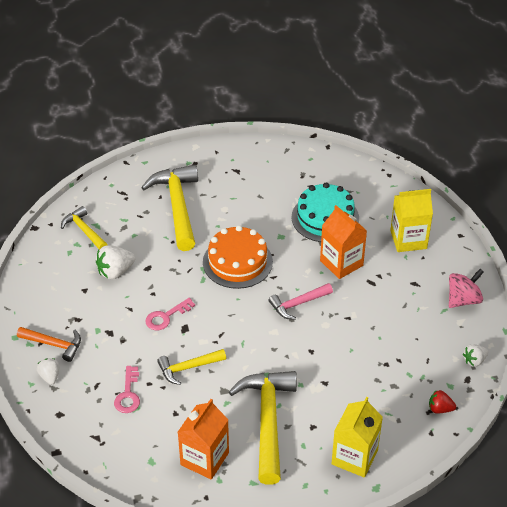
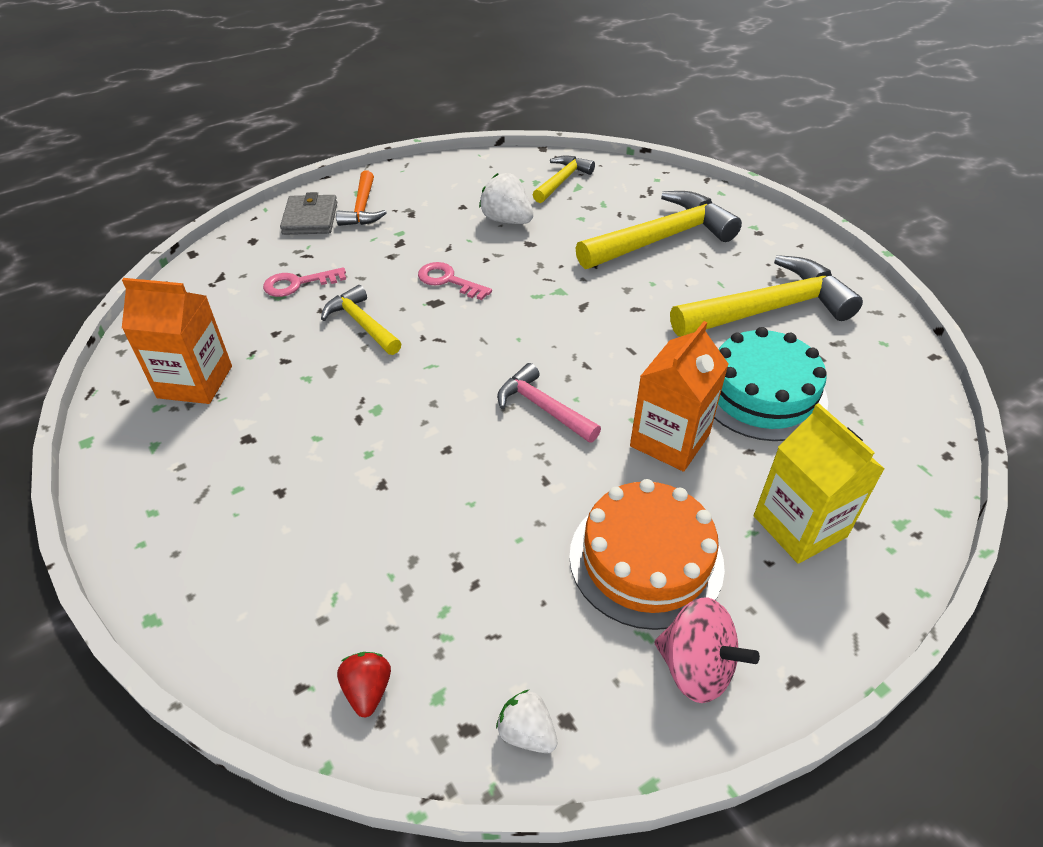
camera: 70 degrees right, 0 degrees up
white strawberry [37,358,60,385] -> grey wallet [280,192,337,235]
orange cake [203,225,273,289] -> orange cake moved to [569,479,725,630]
yellow hammer [229,371,297,485] -> yellow hammer moved to [670,255,863,337]
yellow carton [331,397,383,478] -> none

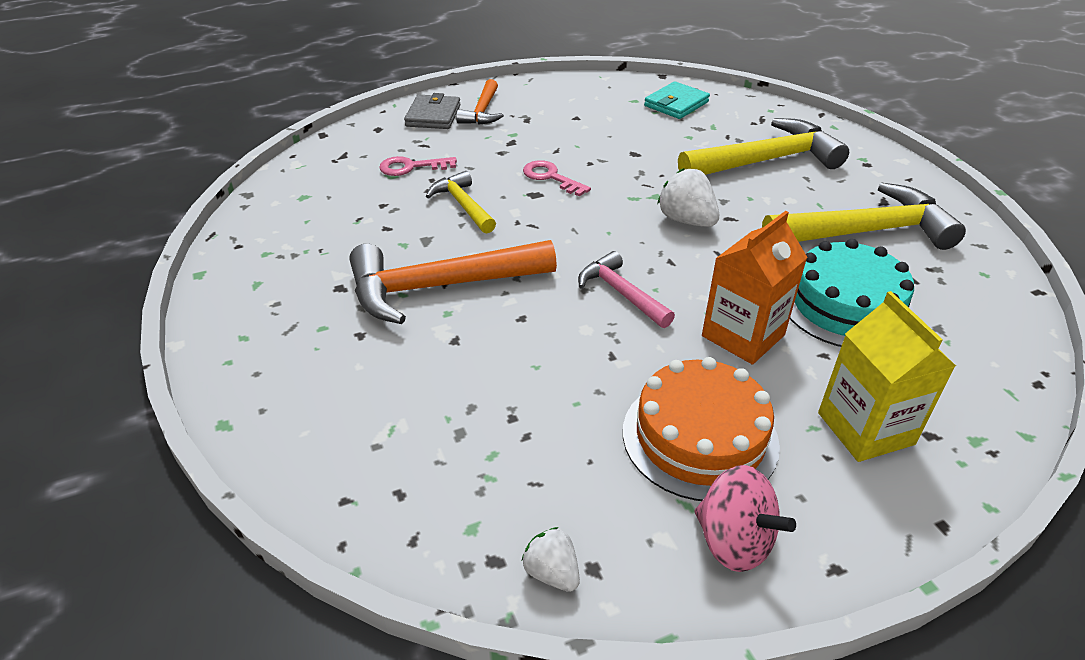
camera: 10 degrees right, 5 degrees down
orange carton [122,278,232,404] -> none
red strawberry [337,652,391,718] -> none
white strawberry [479,173,533,224] -> white strawberry moved to [657,168,719,227]
yellow hammer [533,155,595,203] -> turquoise wallet [644,81,710,119]
none -> orange hammer [349,240,557,324]

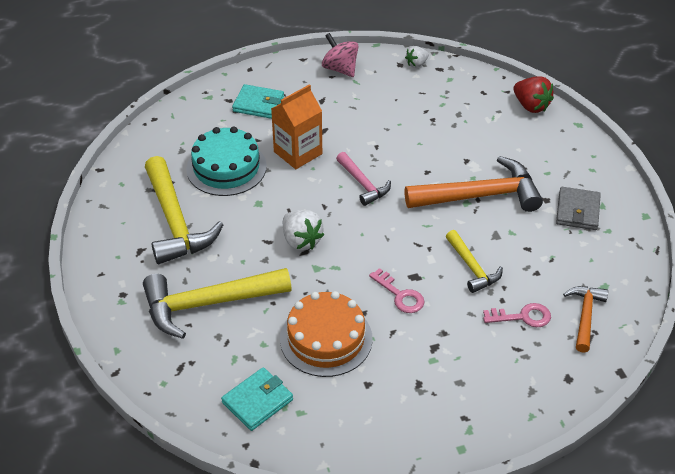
camera: 175 degrees left, 5 degrees up
grey wallet [404,93,461,129] -> grey wallet moved to [556,187,601,230]
orange hammer [456,79,504,125] -> orange hammer moved to [563,286,608,353]
white strawberry [522,527,580,592] -> white strawberry turned 90 degrees clockwise [405,46,429,68]
orange cake [623,357,780,501] -> orange cake moved to [280,291,373,377]
yellow hammer [762,183,966,250] -> yellow hammer turned 105 degrees counterclockwise [145,156,224,264]
yellow carton [818,291,956,462] -> turquoise wallet [232,84,284,119]
none -> red strawberry [513,76,554,113]

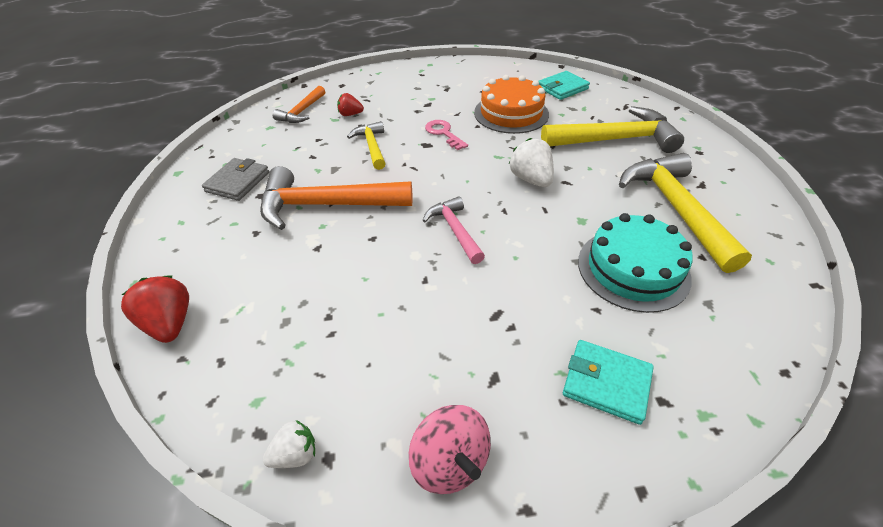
camera: 170 degrees left, 0 degrees up
orange carton [271,84,322,169] -> none
pink key [483,303,551,327] -> red strawberry [337,93,364,116]

